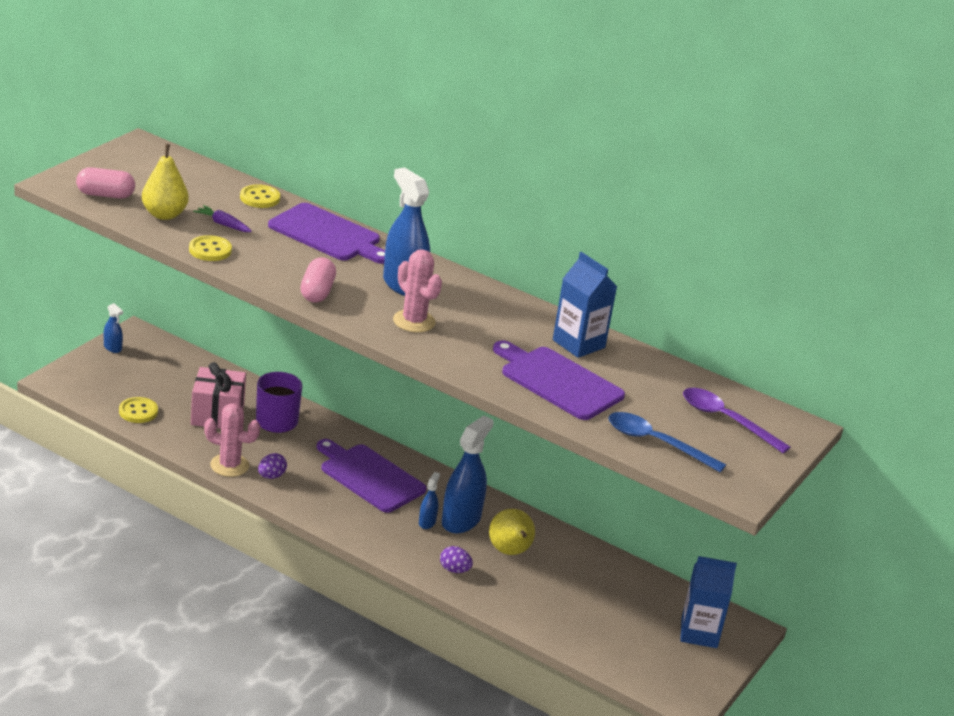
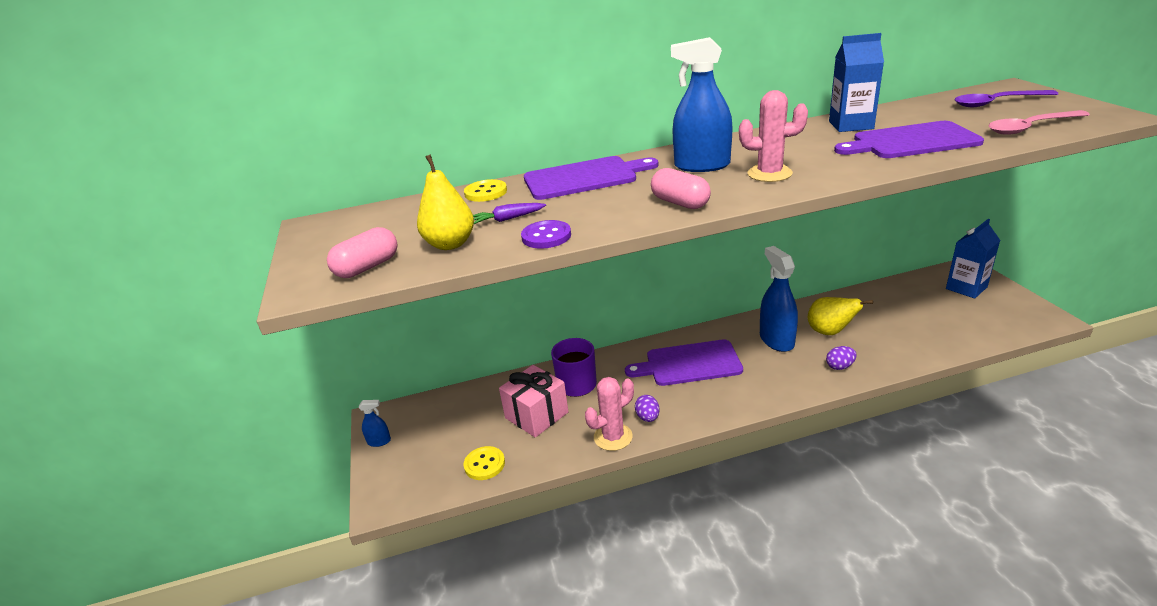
camera: 40 degrees left, 0 degrees up
yellow button [189,235,232,261] -> purple button [521,220,571,249]
blue spray bottle [419,472,440,529] -> none
blue spoon [608,412,726,472] -> pink spoon [988,110,1090,135]

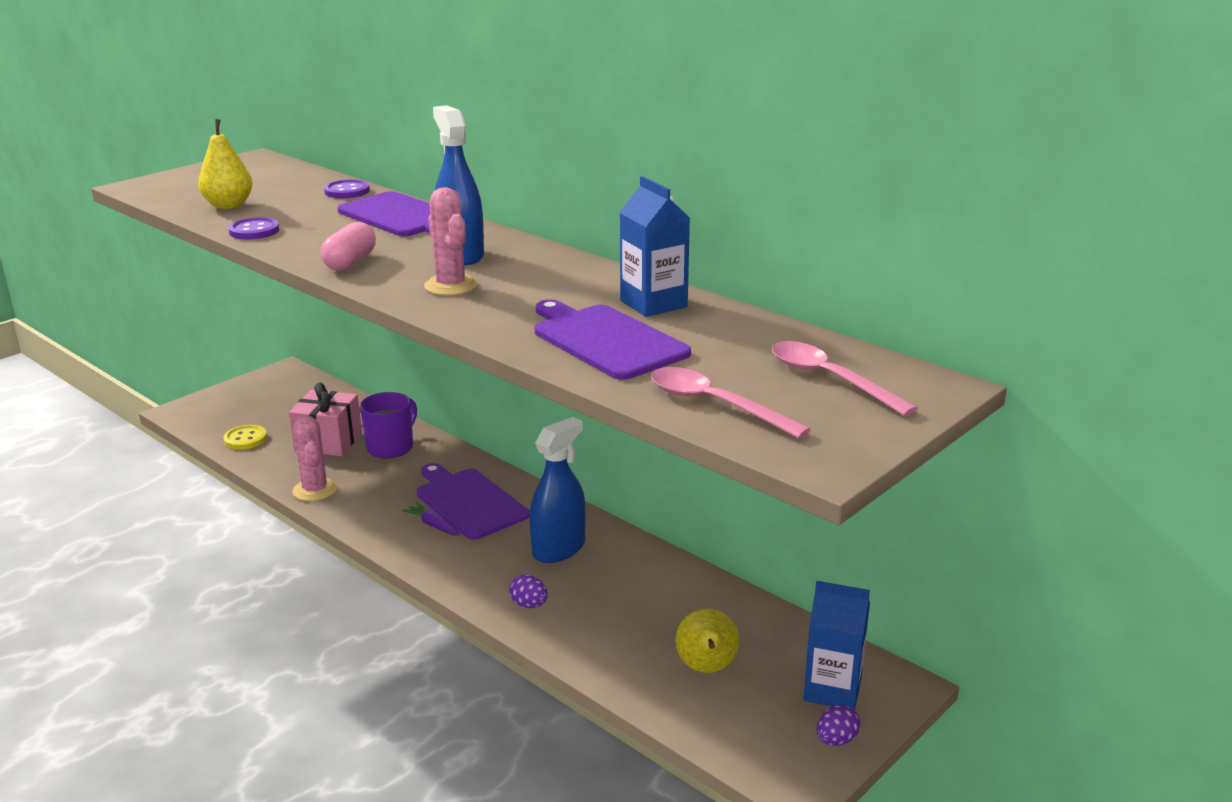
camera: 55 degrees right, 5 degrees down
pink capsule [327,227,398,278] -> none
blue spray bottle [358,400,391,447] -> none
yellow button [464,179,507,202] -> purple button [324,180,370,198]
purple carrot [473,203,546,224] -> purple carrot moved to [402,502,460,536]
pink cactus [585,377,634,451] -> pink cactus turned 45 degrees clockwise [293,416,337,501]
purple egg [635,395,660,422] -> purple egg moved to [817,705,860,746]
yellow pear [808,297,873,335] -> yellow pear moved to [676,609,739,673]
purple spoon [955,90,1058,107] -> pink spoon [771,341,918,416]

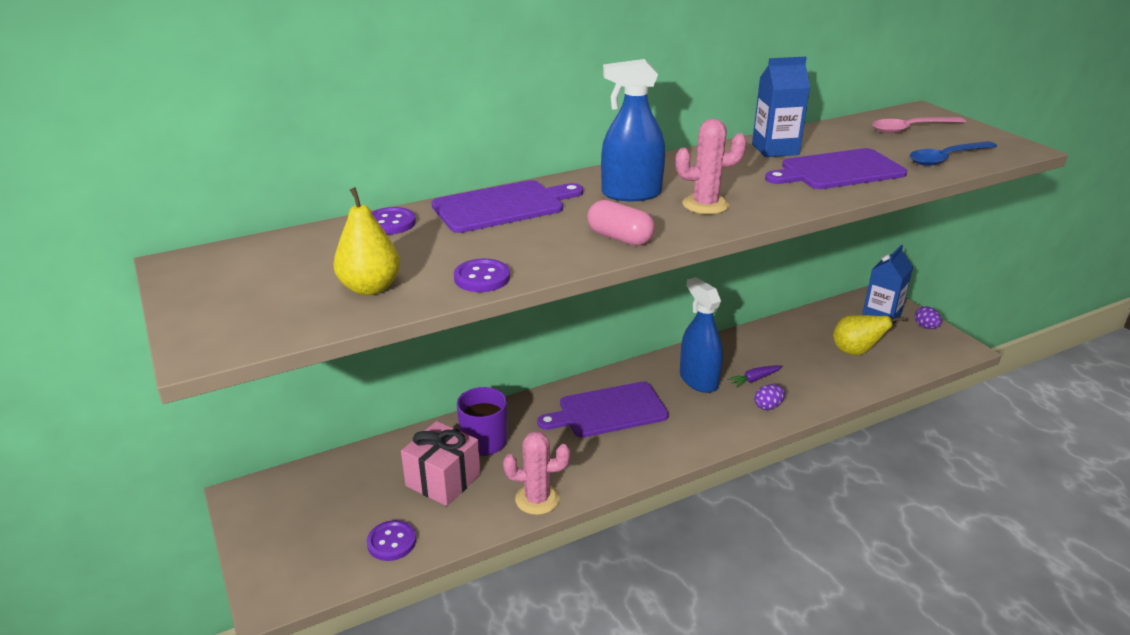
camera: 70 degrees left, 5 degrees up
yellow button [223,425,267,449] -> purple button [367,520,416,561]
purple carrot [402,502,460,536] -> purple carrot moved to [727,365,782,388]
pink spoon [651,367,811,439] -> blue spoon [910,141,997,166]

